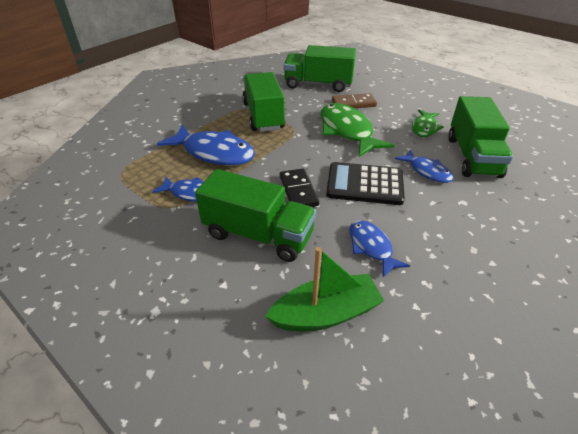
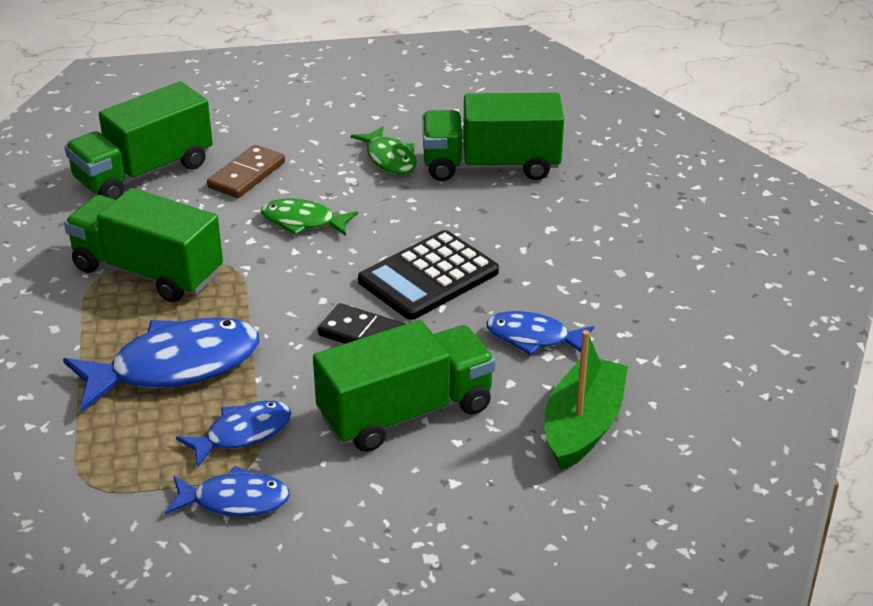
camera: 50 degrees left, 5 degrees down
green fish [320,103,395,157] -> green fish [261,198,358,236], size x0.57
blue fish [395,149,453,183] -> blue fish moved to [165,466,290,517]
green truck [448,96,513,178] -> green truck turned 135 degrees clockwise [423,93,564,181]

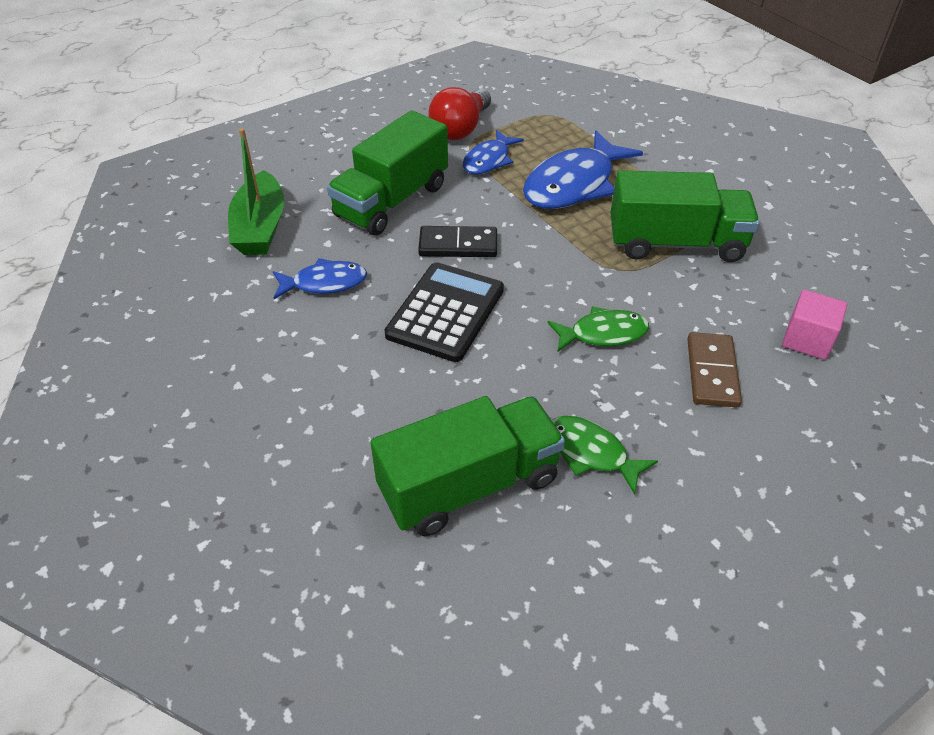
camera: 155 degrees right, 10 degrees up
green truck [64,82,213,200] -> pink cube [782,290,847,360]
blue fish [165,466,290,517] -> red light bulb [428,87,491,140]

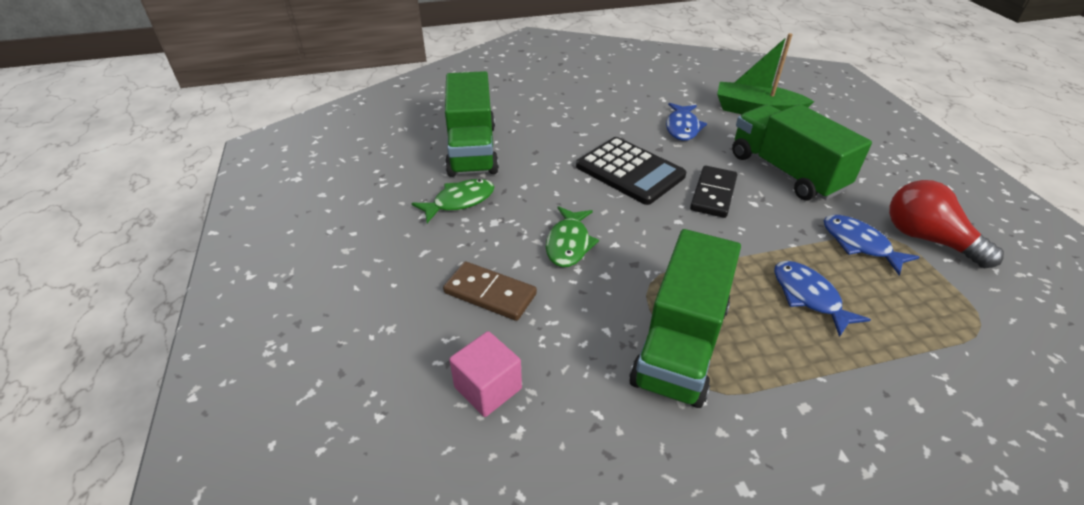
camera: 110 degrees right, 5 degrees down
blue fish [523,131,643,209] -> blue fish [774,261,871,337], size x0.57

